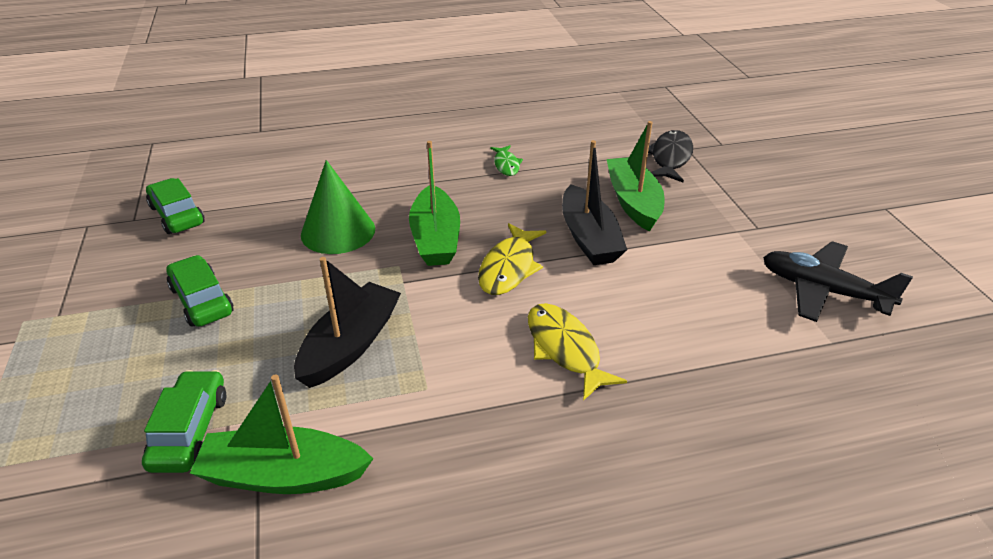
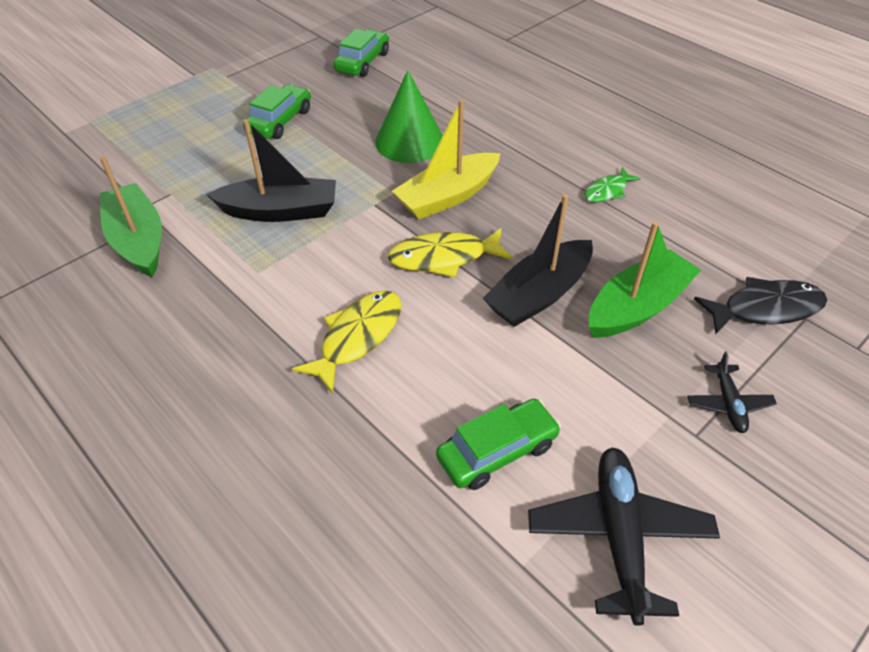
camera: 60 degrees right, 10 degrees up
green car [142,370,226,473] -> green car moved to [436,399,561,490]
green boat [409,141,460,266] -> yellow boat [392,100,501,219]
none -> black plane [687,351,777,433]

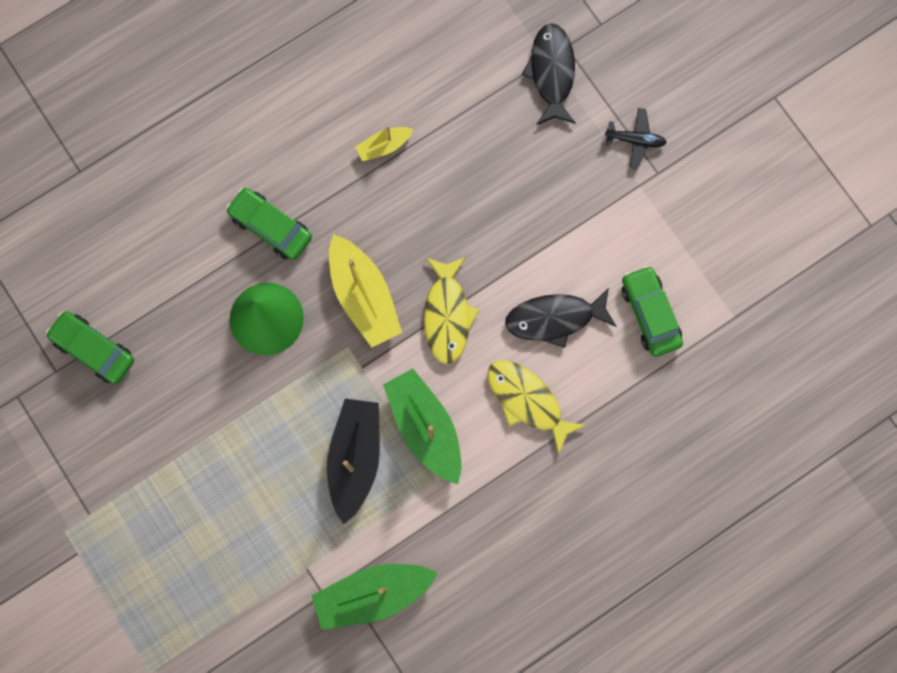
camera: 80 degrees left, 30 degrees up
green car [243,84,311,139] -> green car moved to [226,188,312,260]
black boat [483,194,593,327] -> none
black plane [528,448,720,626] -> none
green fish [585,167,641,202] -> yellow boat [355,125,414,161]
green boat [589,221,701,338] -> green boat moved to [383,369,461,485]
none -> black fish [505,288,617,348]

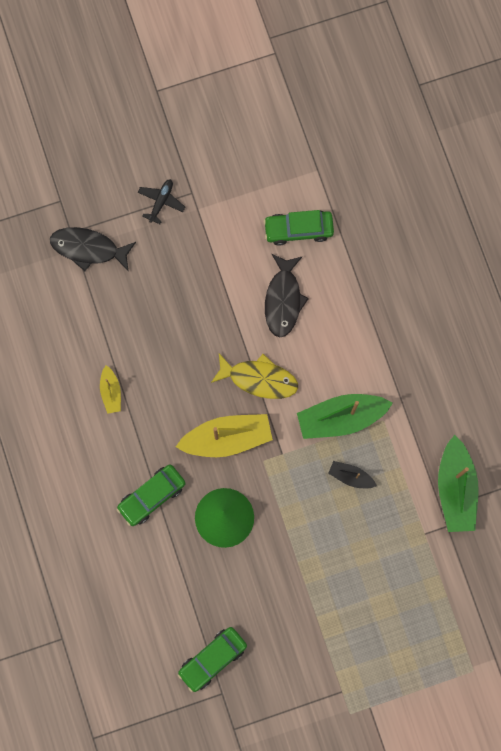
camera: 75 degrees left, 0 degrees up
black boat [327,399,380,524] -> black boat [328,461,377,488], size x0.51
yellow fish [488,360,586,455] -> none

